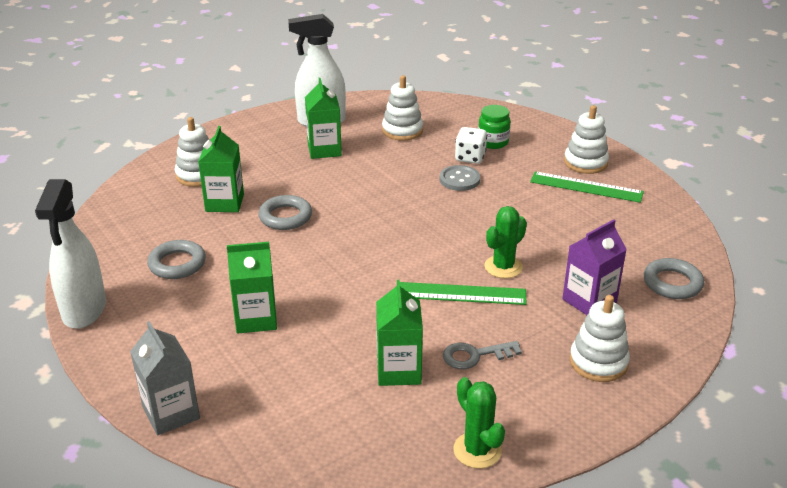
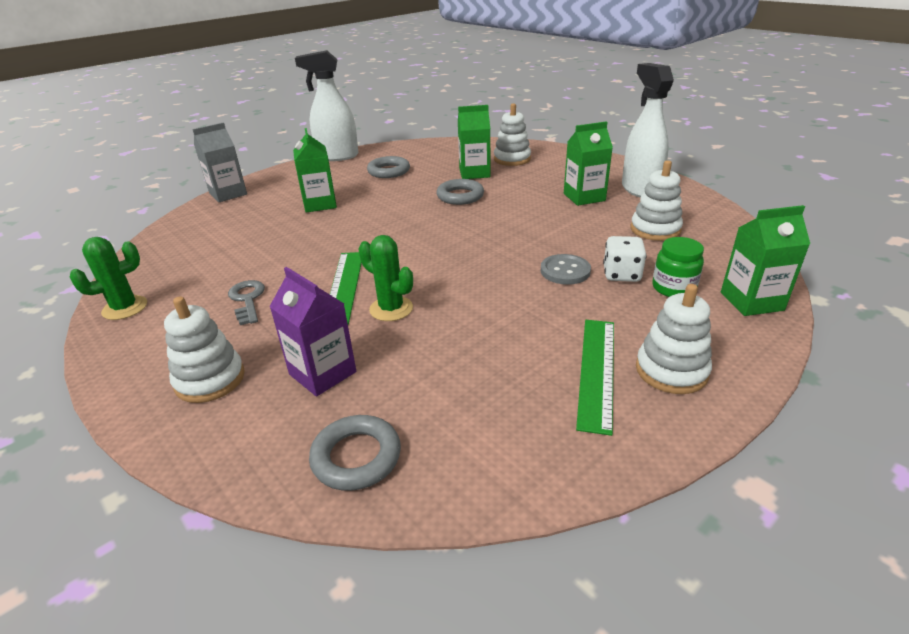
camera: 85 degrees right, 0 degrees up
green carton [376,280,423,386] -> green carton moved to [721,205,810,316]

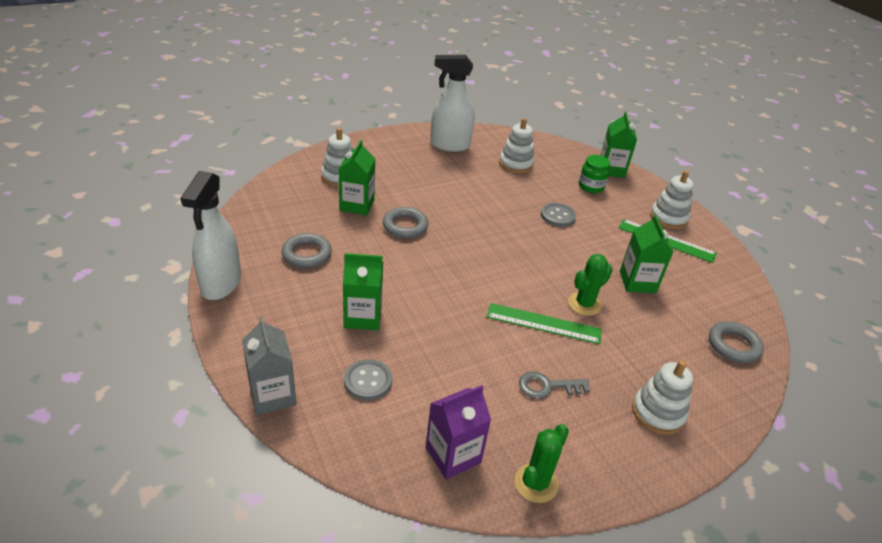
camera: 80 degrees left, 5 degrees up
green cactus [70,237,147,320] -> green cactus turned 60 degrees clockwise [515,424,569,503]
purple carton [269,267,356,397] -> purple carton moved to [426,385,491,479]
green carton [564,121,613,206] -> green carton moved to [620,215,673,293]
white dice [603,236,647,282] -> none
none -> grey button [344,359,392,400]

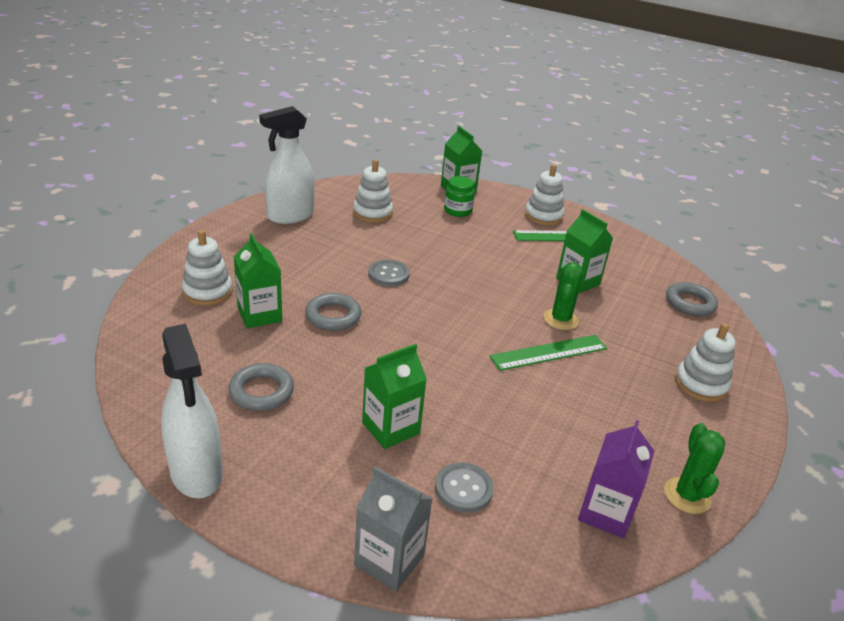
camera: 35 degrees left, 5 degrees down
grey key [519,371,590,399] -> none
grey button [541,203,576,227] -> grey button moved to [368,260,410,286]

